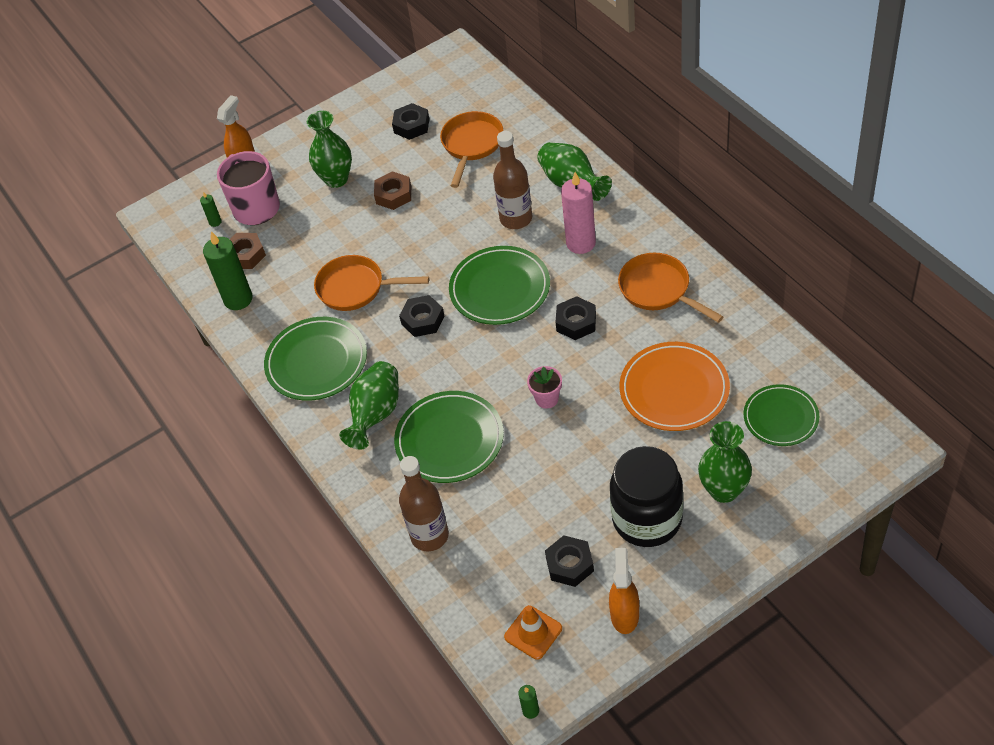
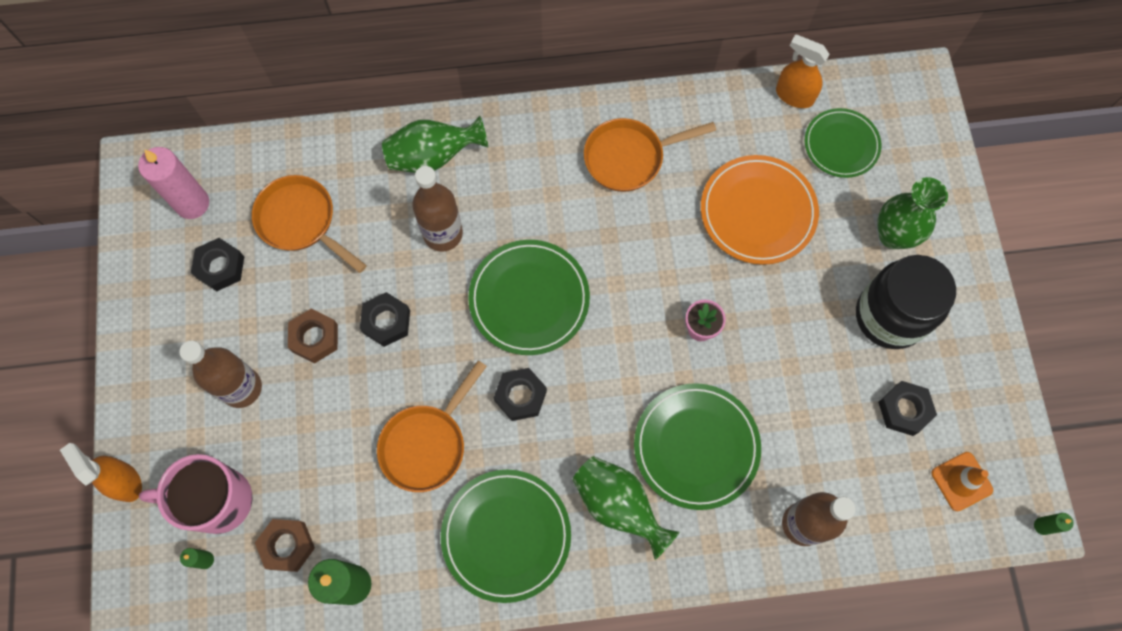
camera: 70 degrees left, 20 degrees up
green vase [307,111,352,188] -> brown bottle [179,340,262,408]
black nut [555,296,596,340] -> black nut moved to [360,292,410,347]
pink candle [561,172,596,254] -> pink candle moved to [138,147,209,219]
orange spray bottle [609,548,639,634] -> orange spray bottle moved to [776,34,830,108]

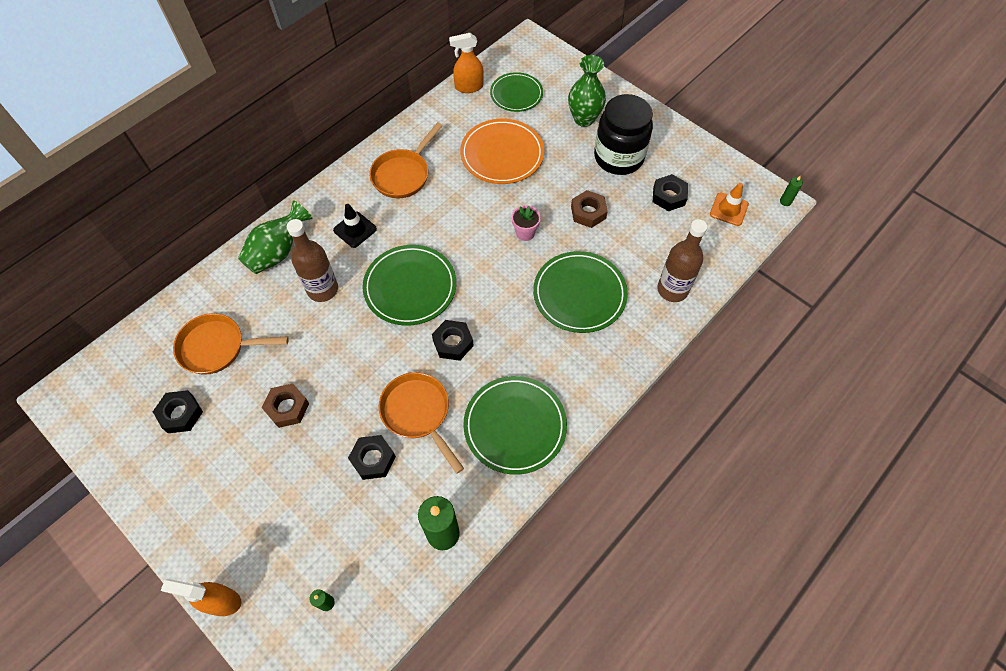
camera: 40 degrees left, 10 degrees down
pink candle [138,147,209,219] -> none
pink mug [139,454,252,534] -> none
brown bottle [179,340,262,408] -> none
brown nut [255,519,315,572] -> brown nut moved to [571,190,608,228]
black nut [360,292,410,347] -> black nut moved to [348,435,396,480]
orange pan [377,360,487,492] -> orange pan turned 150 degrees clockwise [379,372,464,474]
green vase [573,456,680,560] -> none
none -> black traffic cone [333,204,377,248]

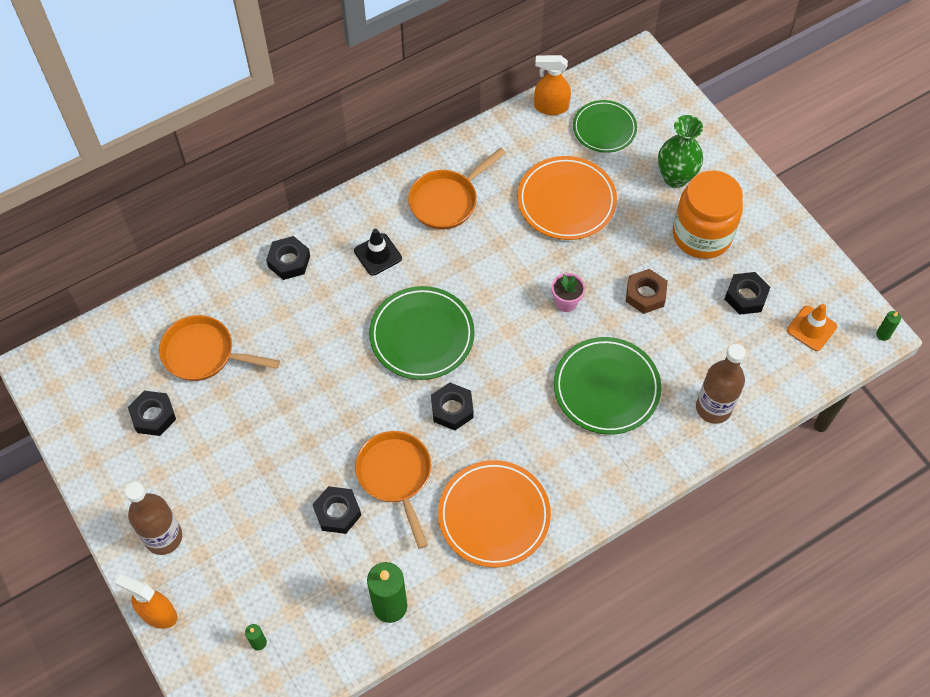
camera: 15 degrees right, 0 degrees up
green vase [238,200,312,274] -> black nut [266,236,310,280]
brown nut [262,384,309,428] -> none
brown bottle [287,219,338,302] -> brown bottle moved to [125,482,182,555]
green plate [463,376,567,475] -> orange plate [438,460,551,568]
black jar [594,94,653,175] -> orange jar [673,171,743,259]

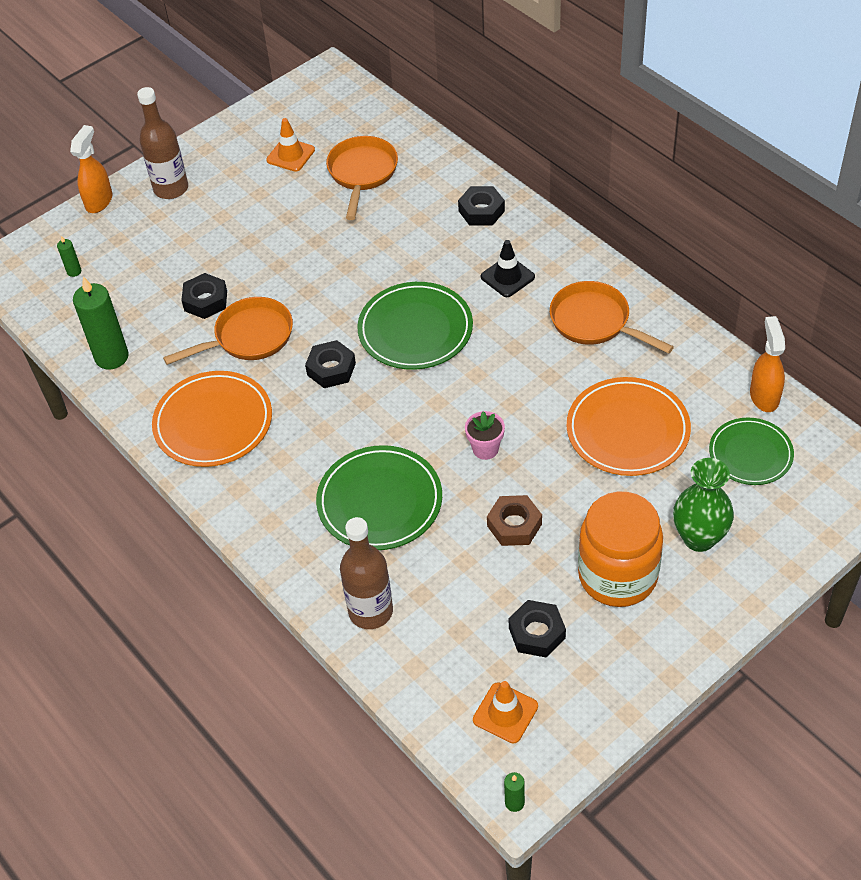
camera: 85 degrees right, 10 degrees down
black nut [128,391,176,436] -> orange traffic cone [266,118,315,172]

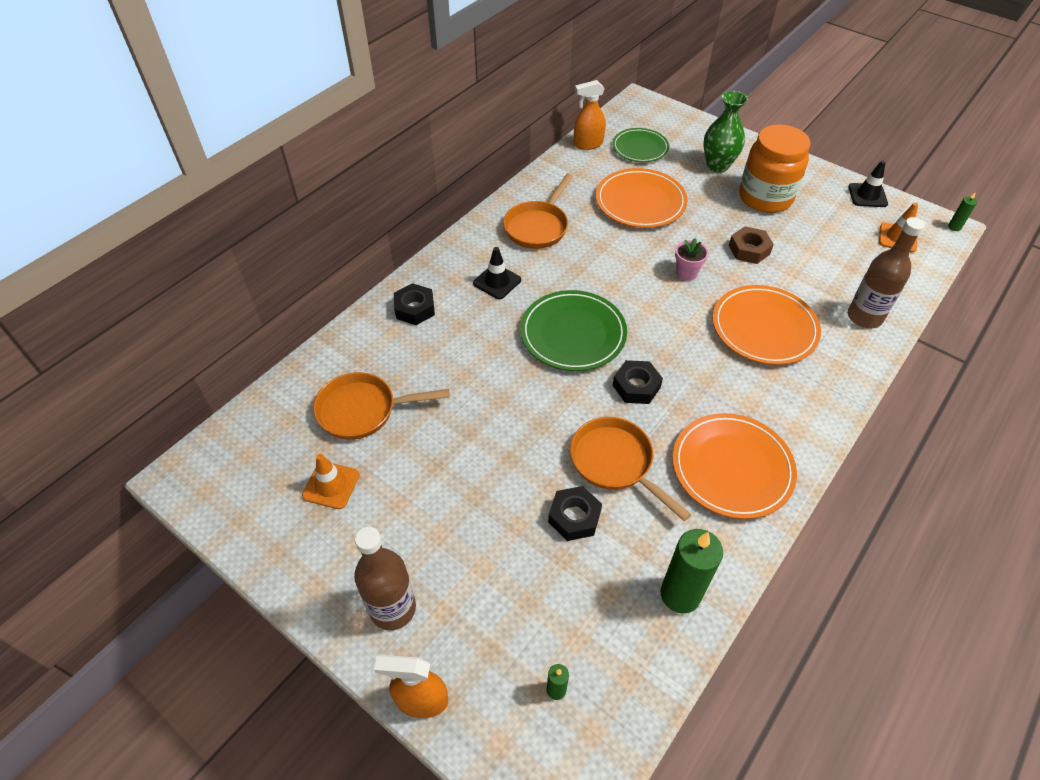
camera: 105 degrees left, 0 degrees up
green plate [316,445,442,550] -> orange plate [713,285,821,365]
black nut [509,600,566,658] -> none
none -> black traffic cone [848,161,888,207]

